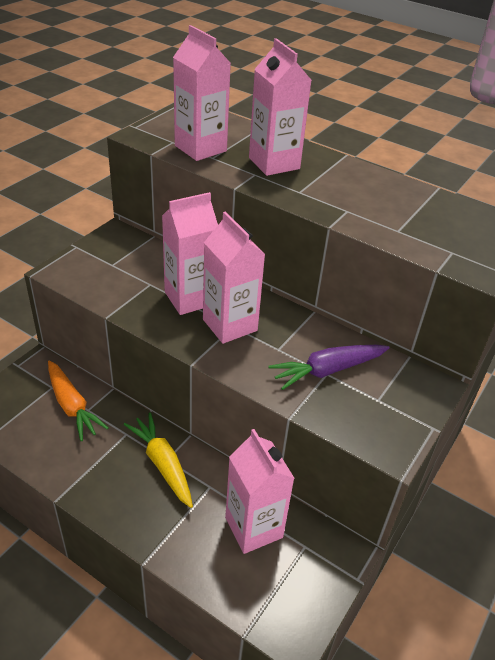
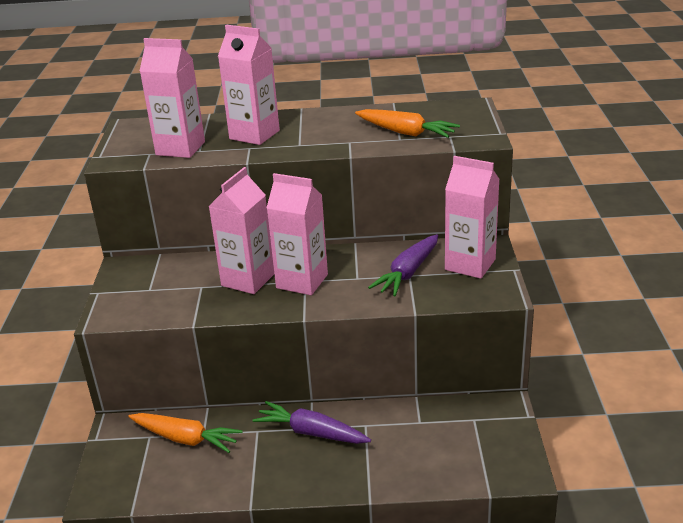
camera: 30 degrees left, 10 degrees down
yellow carrot [124,412,193,508] -> purple carrot [252,401,371,444]
pink carton [225,429,295,554] -> pink carton moved to [445,156,500,279]
none -> orange carrot [355,109,460,138]

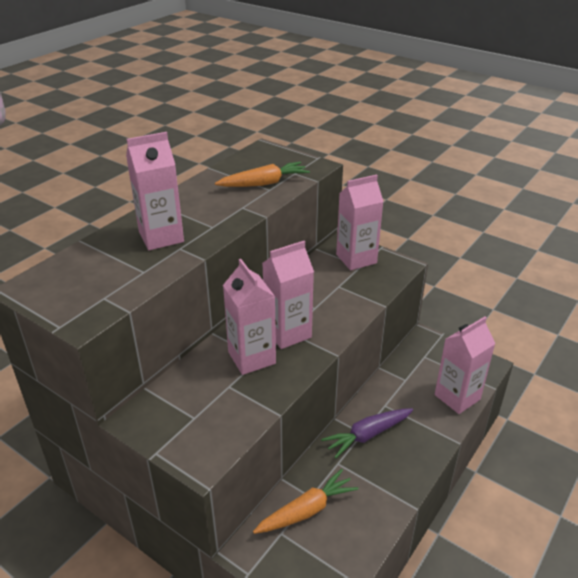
camera: 55 degrees left, 5 degrees up
pink carton [140,38,205,158] -> pink carton moved to [435,317,495,414]
purple carrot [368,234,438,296] -> none

